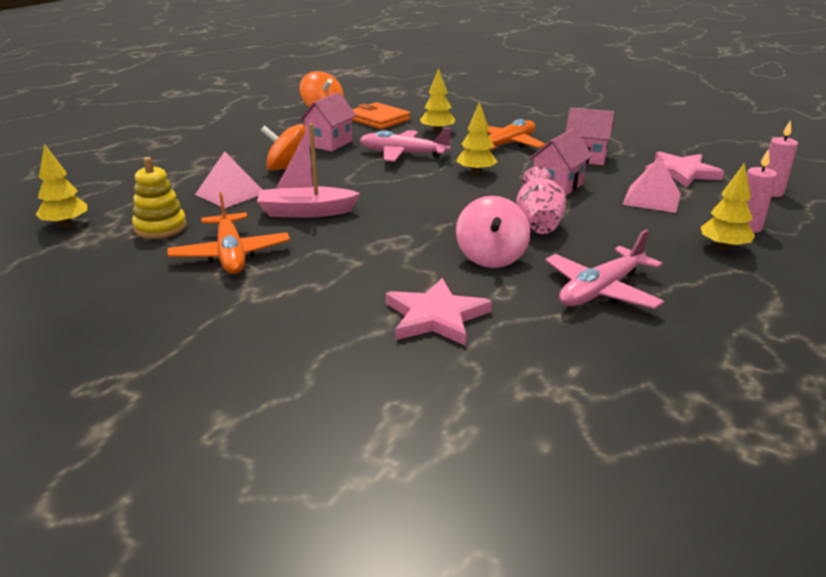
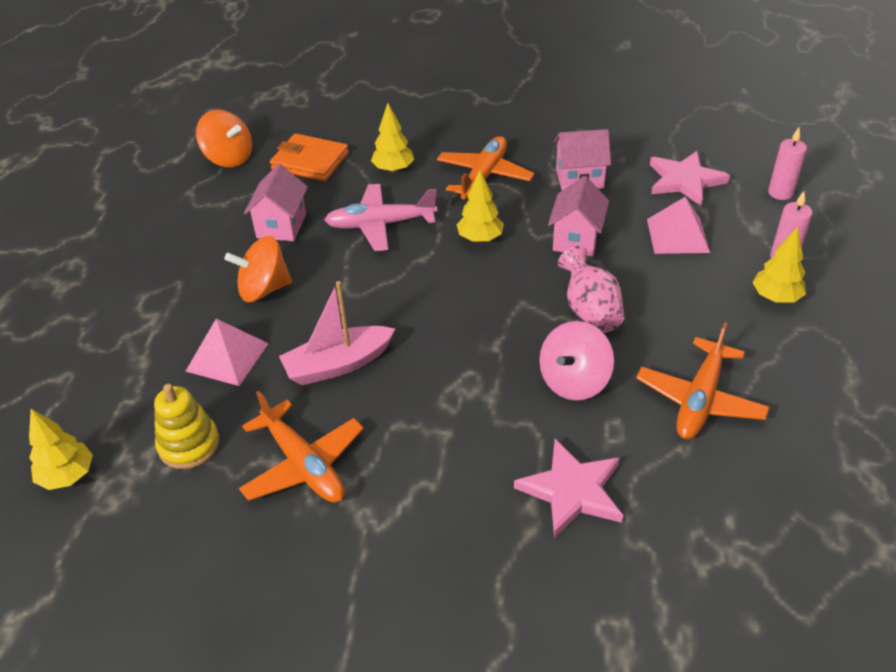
camera: 20 degrees left, 15 degrees up
pink spinning top [456,196,530,268] -> pink spinning top turned 60 degrees clockwise [539,321,614,400]
pink plane [545,229,664,309] -> orange plane [636,322,770,439]

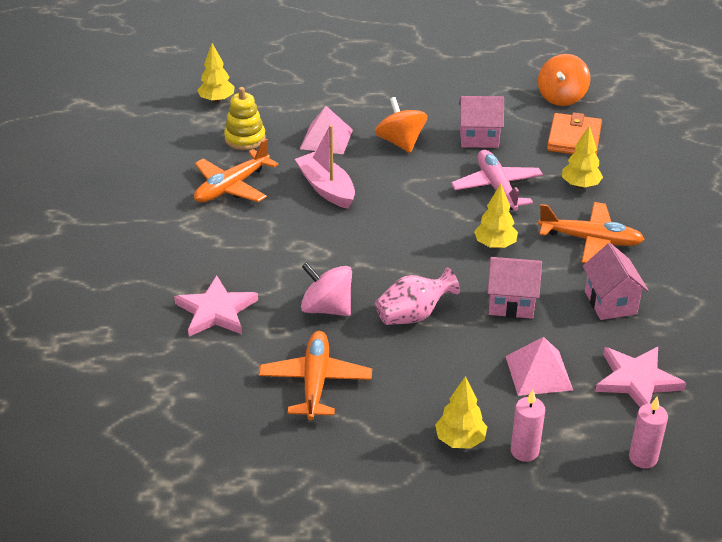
camera: 80 degrees right, 5 degrees down
orange plane [636,322,770,439] -> orange plane turned 75 degrees clockwise [259,331,372,420]

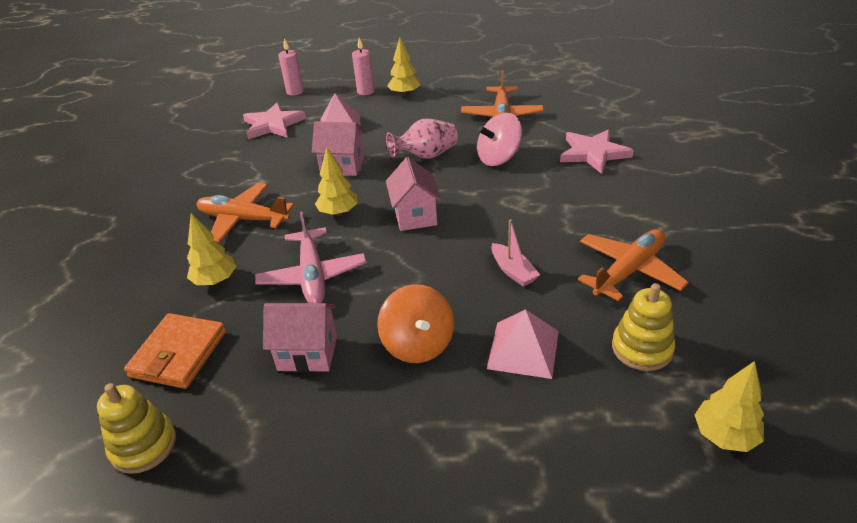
camera: 175 degrees left, 0 degrees up
pink boat [295,125,355,209] -> pink boat [491,219,540,287], size x0.62
pink spinning top [301,262,352,316] -> pink spinning top turned 120 degrees clockwise [477,113,522,166]
orange spinning top [538,54,590,106] -> yellow stacking toy [97,383,176,474]
pink house [582,243,649,320] -> pink house moved to [386,157,442,231]

